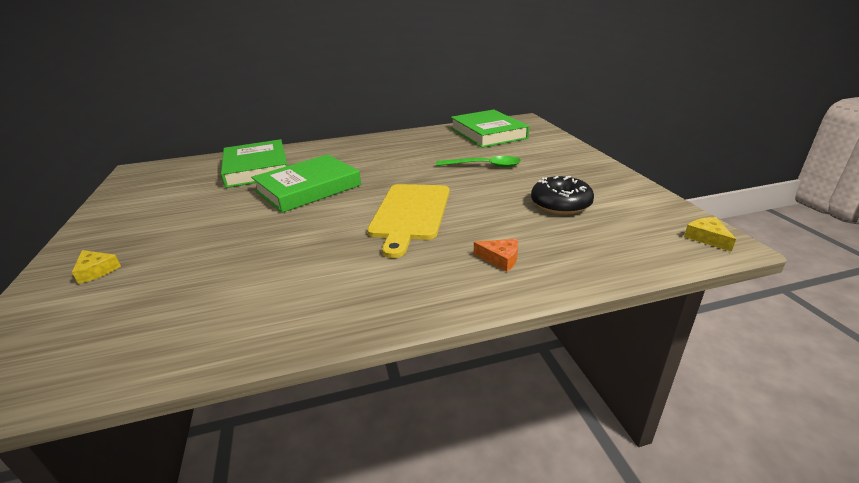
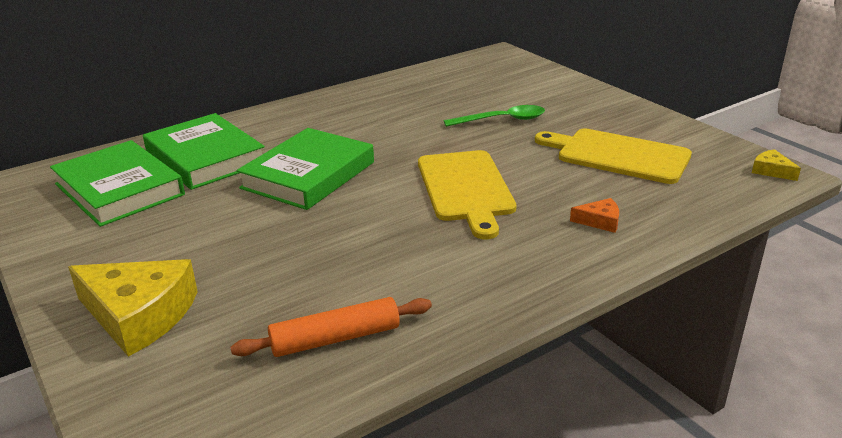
camera: 20 degrees left, 0 degrees up
yellow cheese [72,250,121,284] -> yellow cheese [68,259,198,357], size x2.22
green book [451,109,529,148] -> green book moved to [50,140,185,227]
black donut [531,176,594,215] -> yellow cutting board [535,128,692,184]
none -> orange rolling pin [230,297,432,357]

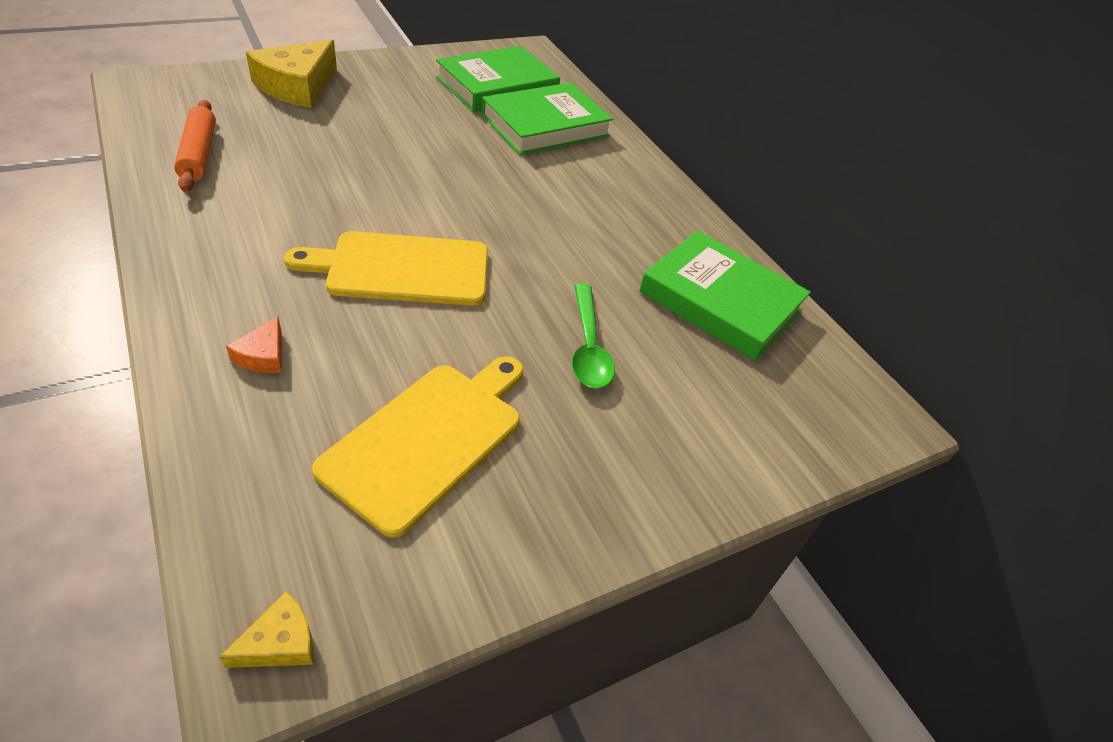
camera: 90 degrees right, 15 degrees up
green book [236,128,374,210] -> green book moved to [639,231,811,361]

